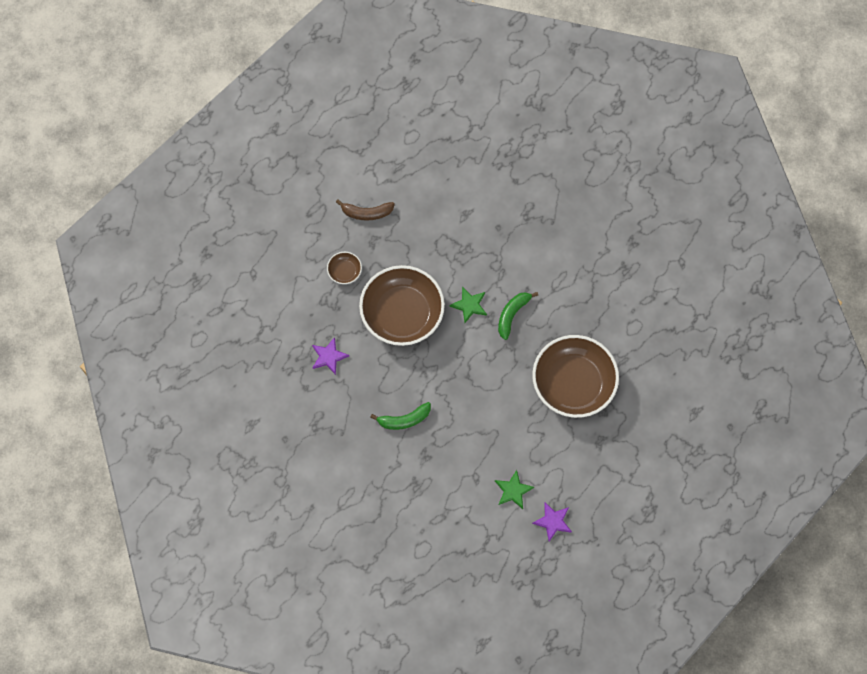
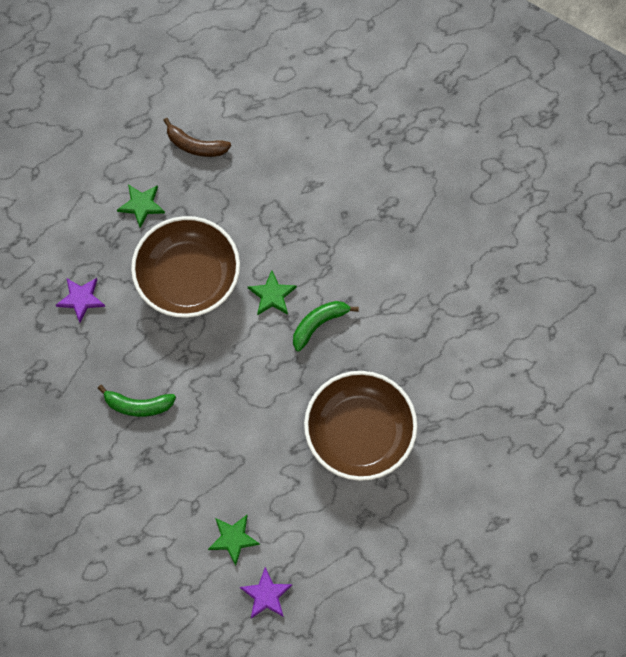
camera: 20 degrees right, 0 degrees up
brown bowl [327,252,362,284] -> green star [117,185,165,228]

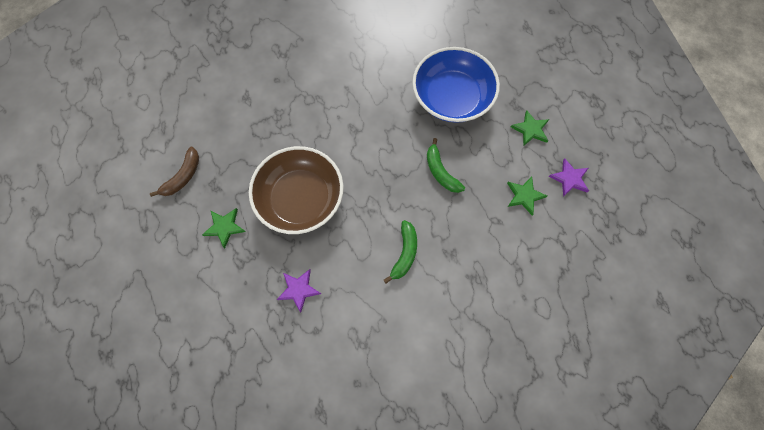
camera: 80 degrees left, 0 degrees up
green star [248,270,297,315] -> green star moved to [511,110,549,146]
green banana [293,301,359,352] -> green banana moved to [427,138,465,193]
brown bowl [304,371,417,481] -> blue bowl [412,47,500,123]

